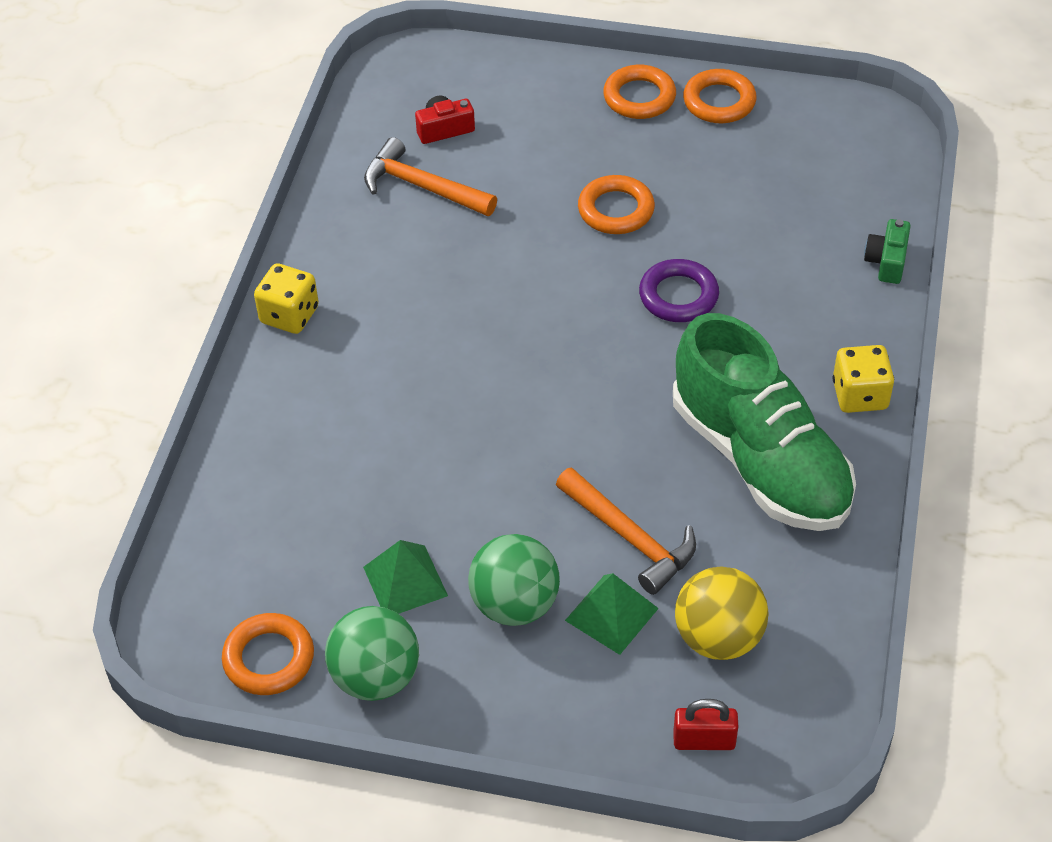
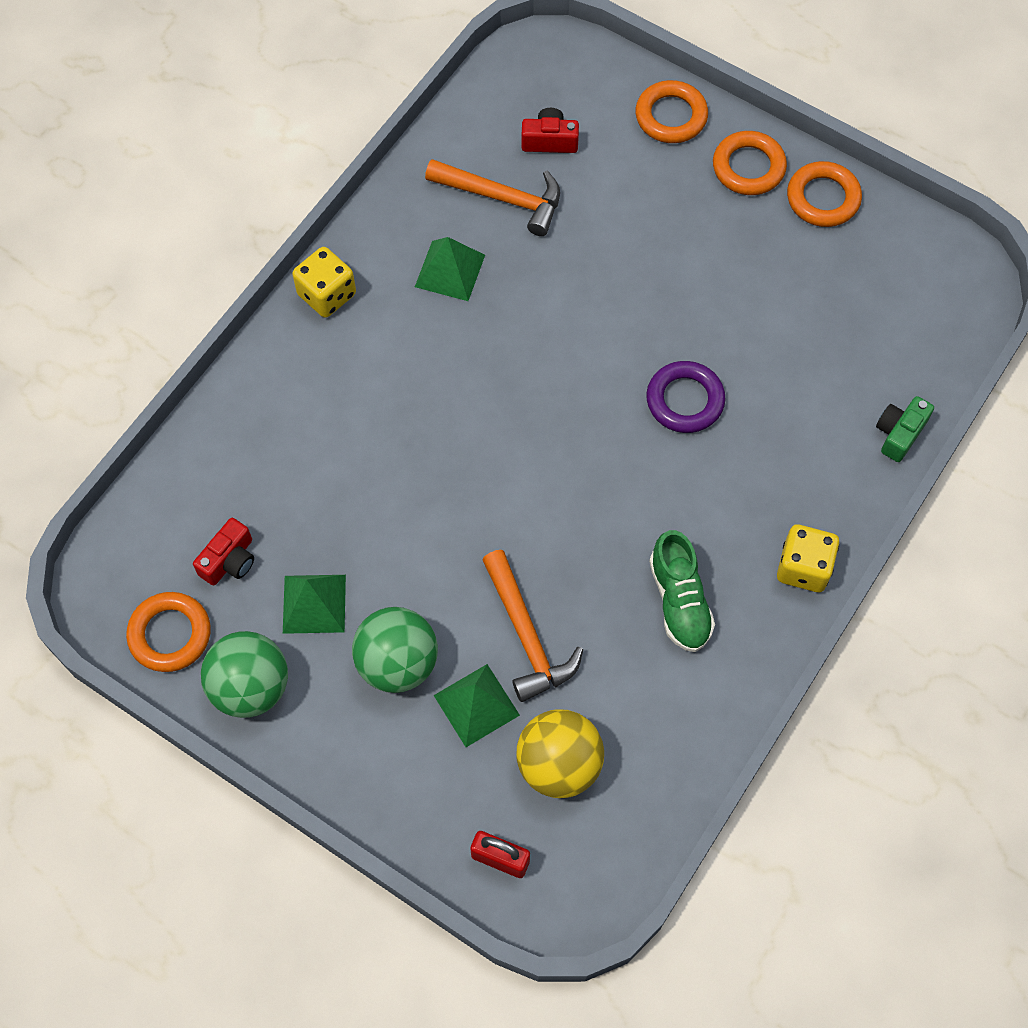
camera: 20 degrees right, 15 degrees up
orange hammer [364,137,497,216] -> orange hammer turned 150 degrees clockwise [425,159,560,236]
orange ring [578,175,655,234] -> orange ring moved to [636,80,708,143]
green shoe [673,313,856,531] -> green shoe [649,530,715,652], size x0.51
none -> red camera [193,518,254,586]
none -> green pyramid [415,237,485,301]

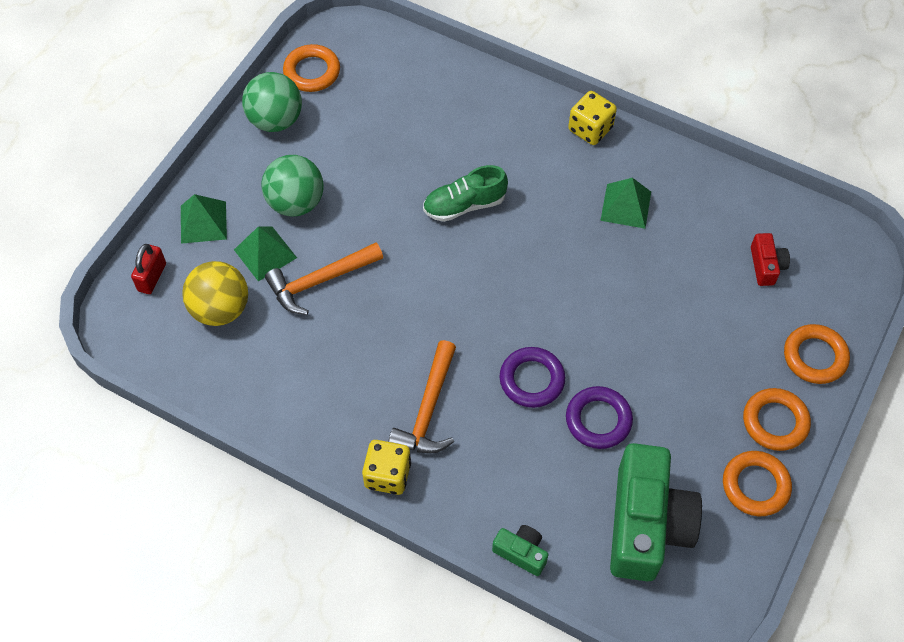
camera: 85 degrees right, 5 degrees down
red camera [193,518,254,586] -> none
green pyramid [283,575,346,634] -> green pyramid moved to [181,194,227,244]
orange hammer [425,159,560,236] -> orange hammer moved to [388,340,456,453]
green shoe [649,530,715,652] -> green shoe moved to [423,165,508,222]
none -> purple ring [566,386,633,449]
none -> green camera [610,443,702,581]

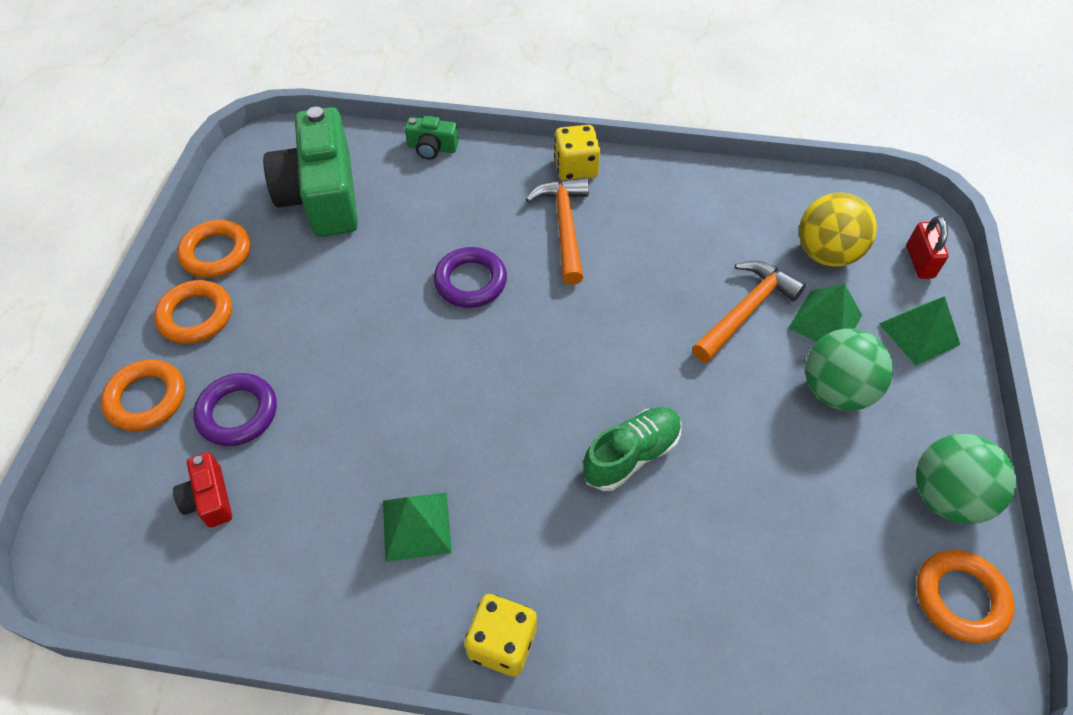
camera: 160 degrees right, 5 degrees down
purple ring [566,386,633,449] -> purple ring moved to [193,373,277,446]

